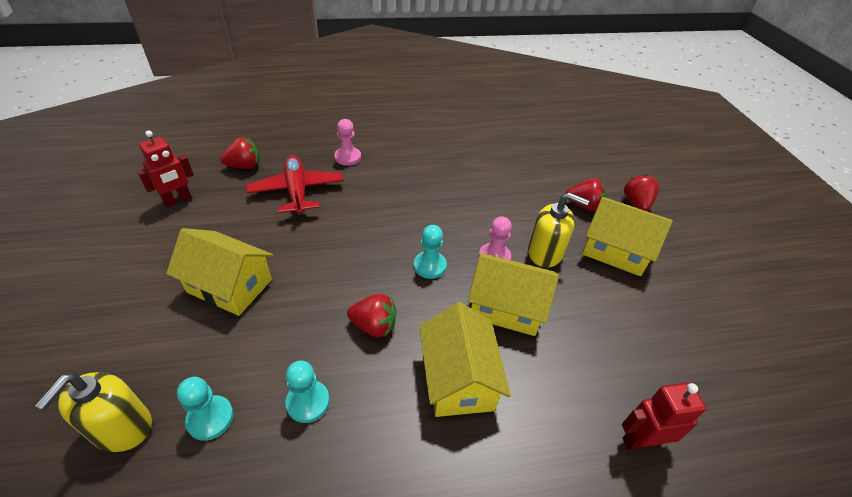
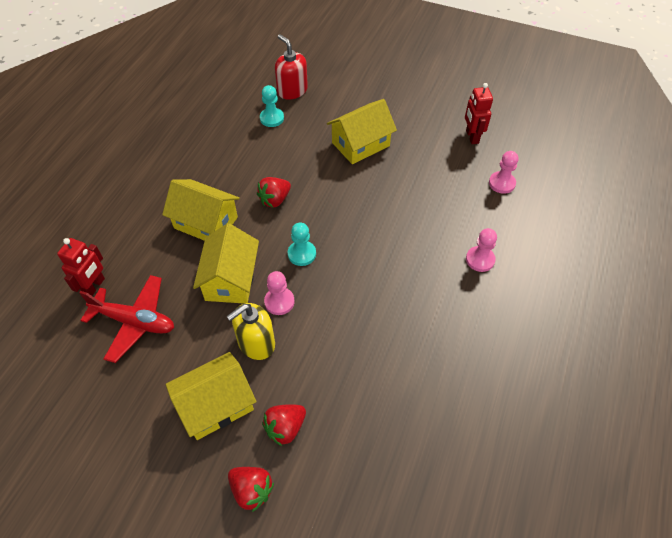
camera: 125 degrees right, 10 degrees up
yellow soap dispenser [35,372,152,452] -> red soap dispenser [275,34,308,100]
red strawberry [220,137,259,169] -> pink pawn [489,151,519,194]
red plane [246,155,344,217] -> red plane moved to [79,275,174,363]
turquoise pawn [285,360,330,423] -> none
yellow house [468,253,559,336] -> yellow house turned 45 degrees counterclockwise [193,223,259,304]

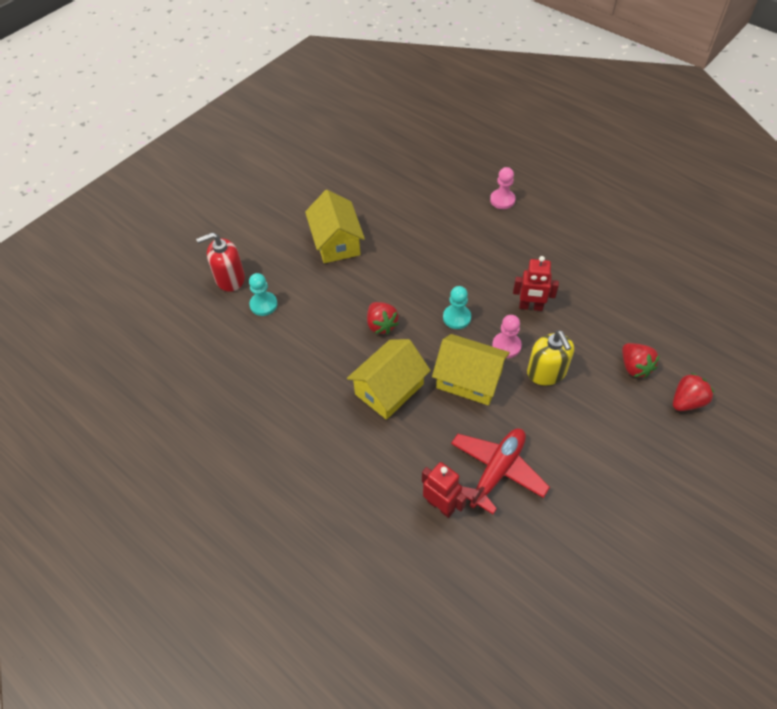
camera: 70 degrees left, 0 degrees up
yellow house [166,352,257,440] -> none
red robot [465,83,493,144] -> red robot moved to [513,256,559,311]
pink pawn [489,151,519,194] -> none

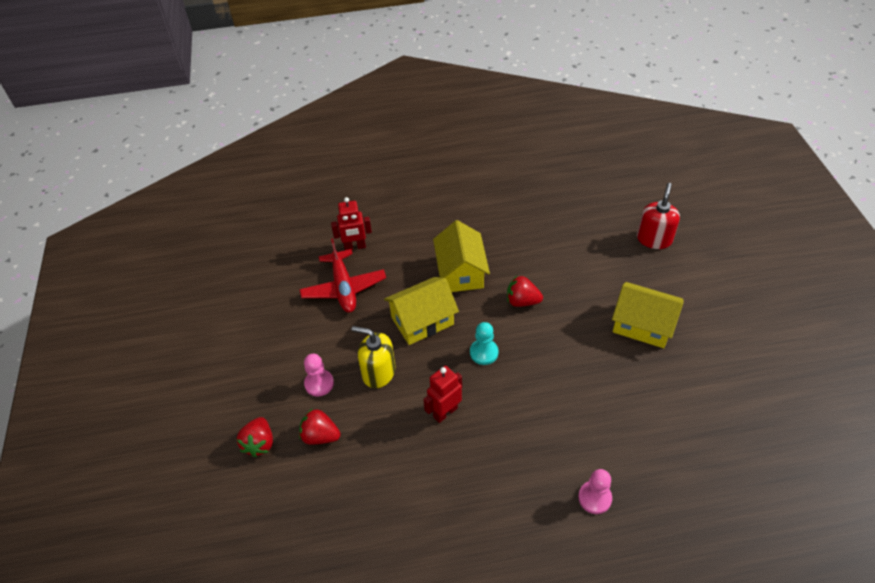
camera: 130 degrees right, 5 degrees down
turquoise pawn [249,273,278,316] -> none
pink pawn [492,315,522,358] -> pink pawn moved to [304,354,334,396]

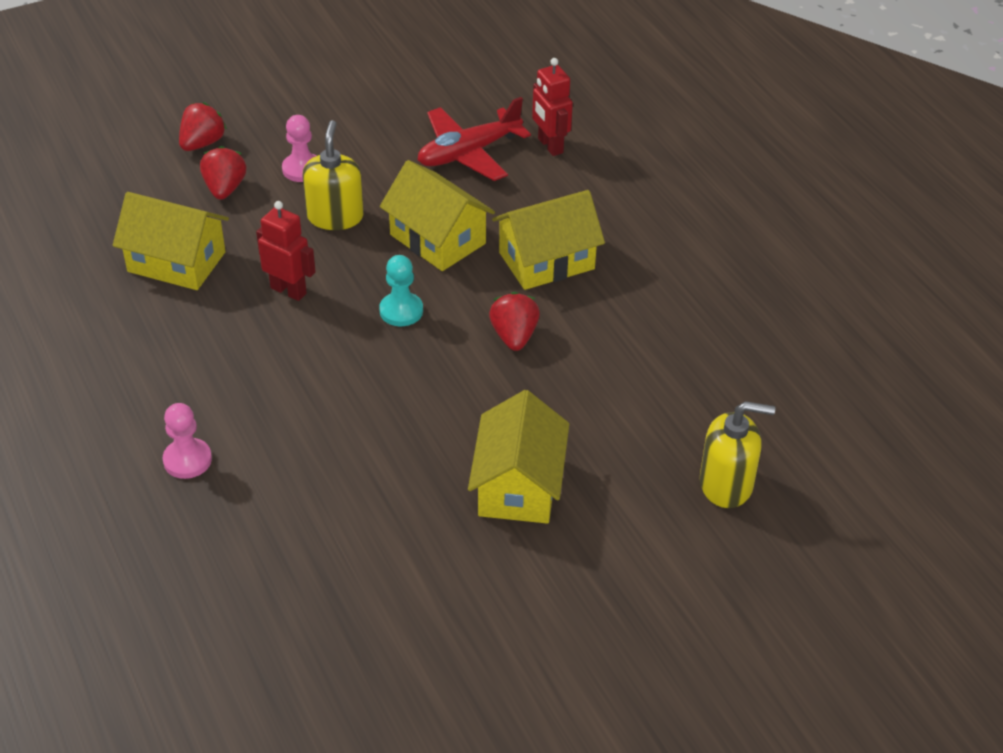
camera: 70 degrees right, 5 degrees down
red strawberry [237,417,273,457] -> red strawberry turned 135 degrees clockwise [179,102,227,151]
red soap dispenser [637,183,680,249] -> yellow soap dispenser [700,401,775,508]
none -> yellow house [113,192,229,290]

